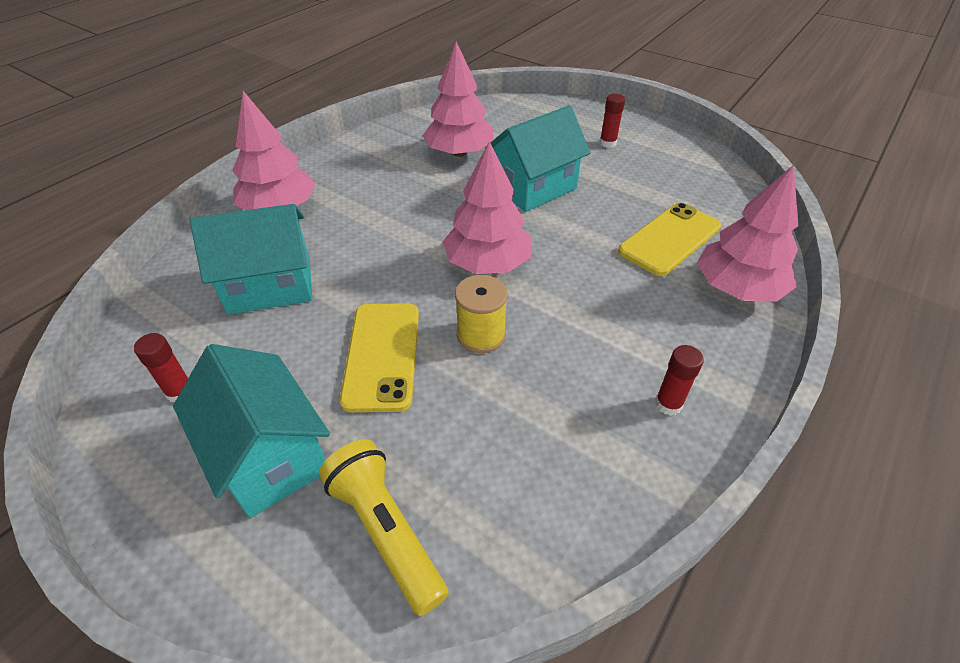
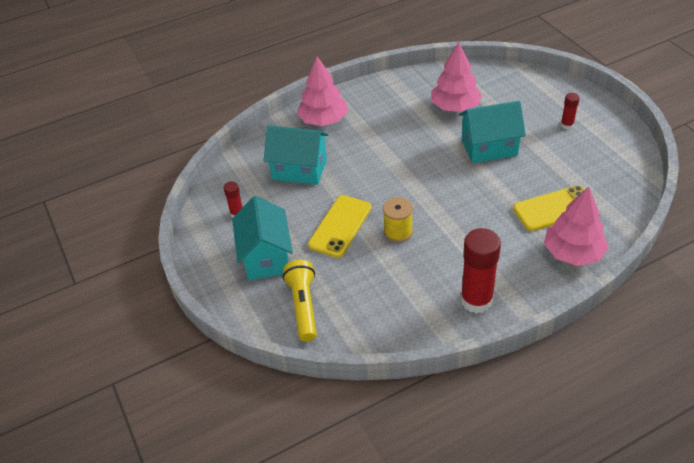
camera: 30 degrees right, 0 degrees up
pink tree [442,141,532,274] -> none
red glue stick [655,345,704,416] -> red glue stick [460,228,501,314], size x2.05

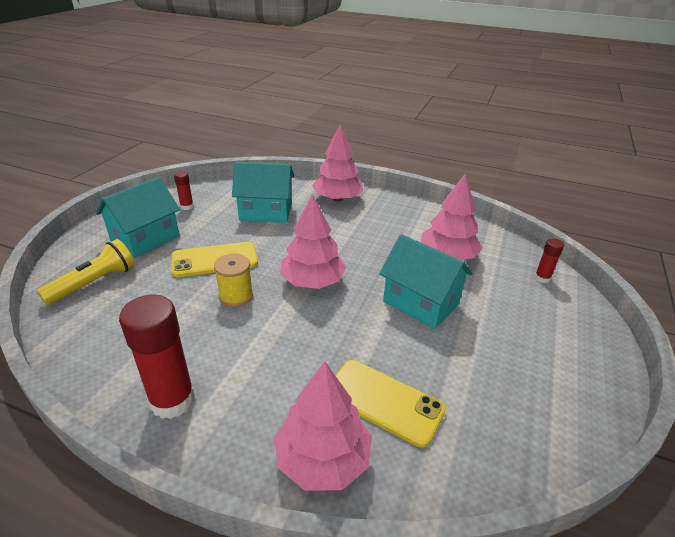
camera: 45 degrees right, 10 degrees down
turquoise house [264,125,329,185] -> turquoise house turned 60 degrees counterclockwise [232,162,294,223]
red glue stick [561,93,579,130] -> red glue stick moved to [535,238,564,283]
none -> pink tree [280,194,347,289]

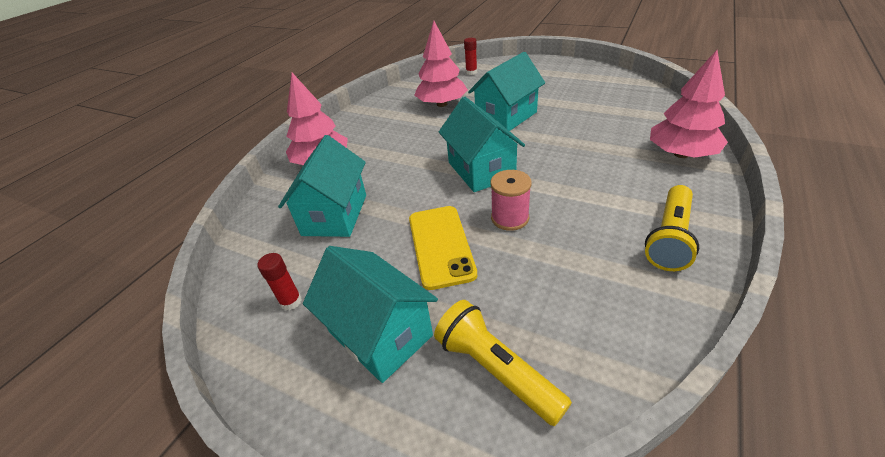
camera: 80 degrees left, 5 degrees up
red glue stick [119,295,195,419] -> yellow flashlight [645,185,699,271]
yellow spool [214,253,253,307] -> pink spool [491,170,532,231]
pink tree [280,194,347,289] -> turquoise house [439,97,525,192]
yellow phone [335,360,446,447] -> none

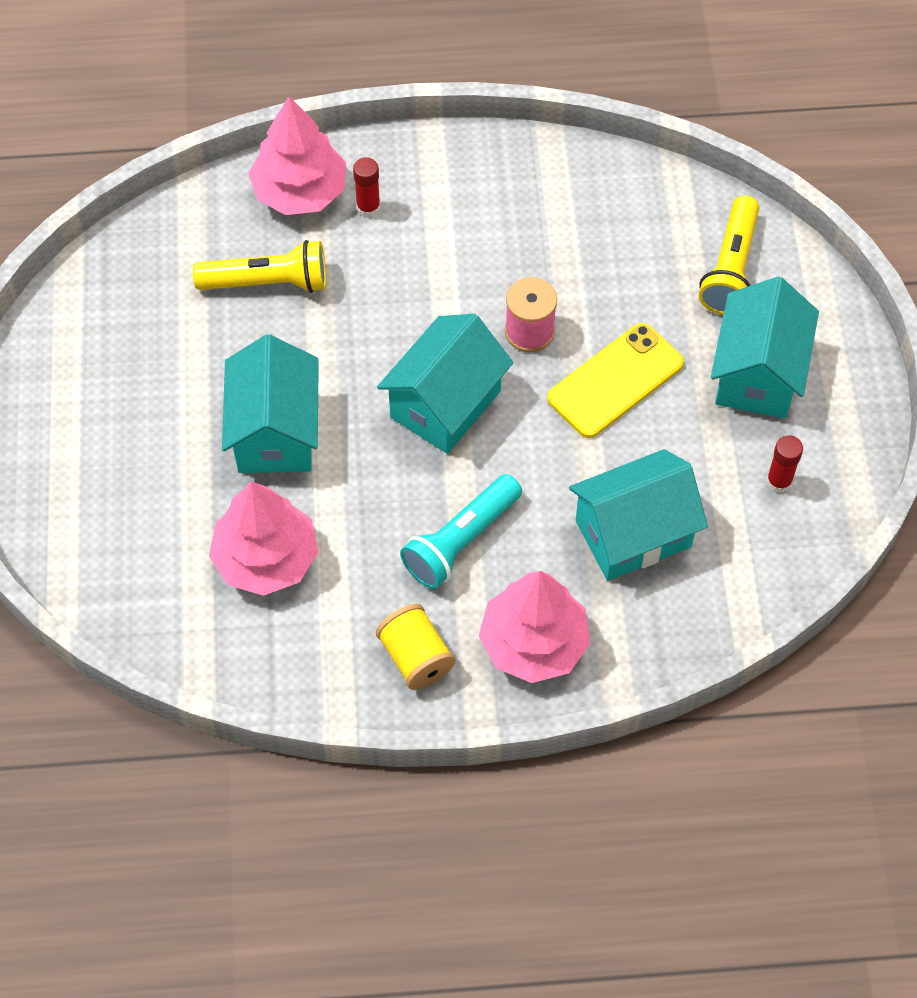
camera: 125 degrees left, 20 degrees up
red glue stick [464,38,477,75] -> red glue stick moved to [353,157,380,217]
turquoise house [468,52,545,131] -> turquoise house turned 75 degrees clockwise [222,334,319,473]
yellow flashlight [645,185,699,271] -> yellow flashlight moved to [193,240,326,293]
none -> yellow spool [376,604,456,690]
none -> turquoise flashlight [400,474,522,589]

